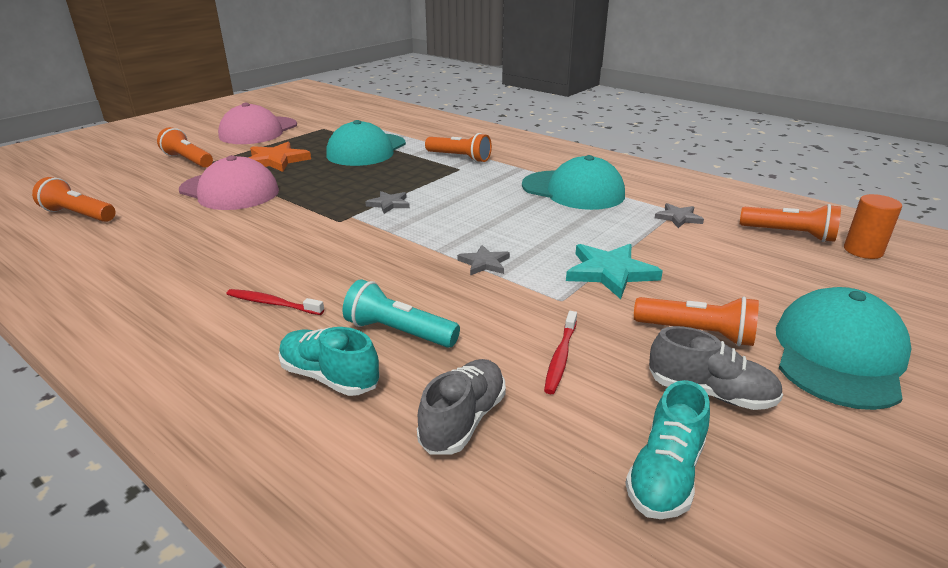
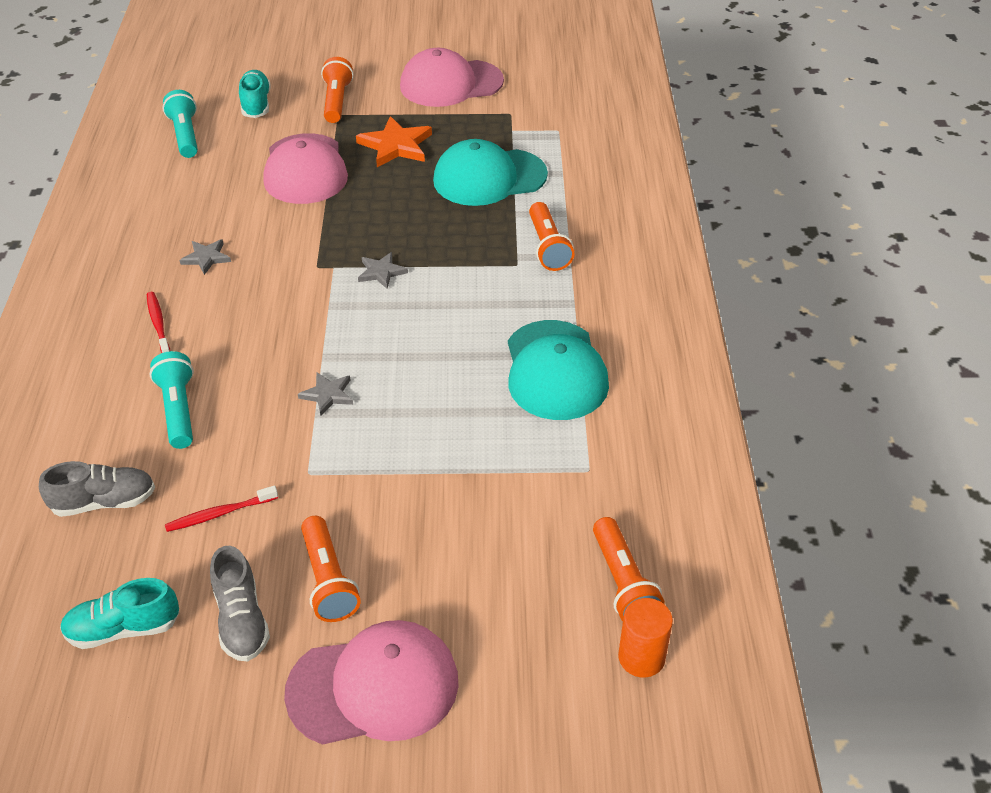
camera: 50 degrees right, 15 degrees up
orange flashlight [32,177,116,222] -> turquoise flashlight [162,90,198,158]
turquoise shoe [279,327,380,396] -> turquoise shoe moved to [239,70,271,118]
turquoise star [566,244,663,299] -> none
grey star [655,203,704,228] -> grey star moved to [179,239,231,275]
turquoise cap [776,287,911,410] -> pink cap [284,620,459,745]

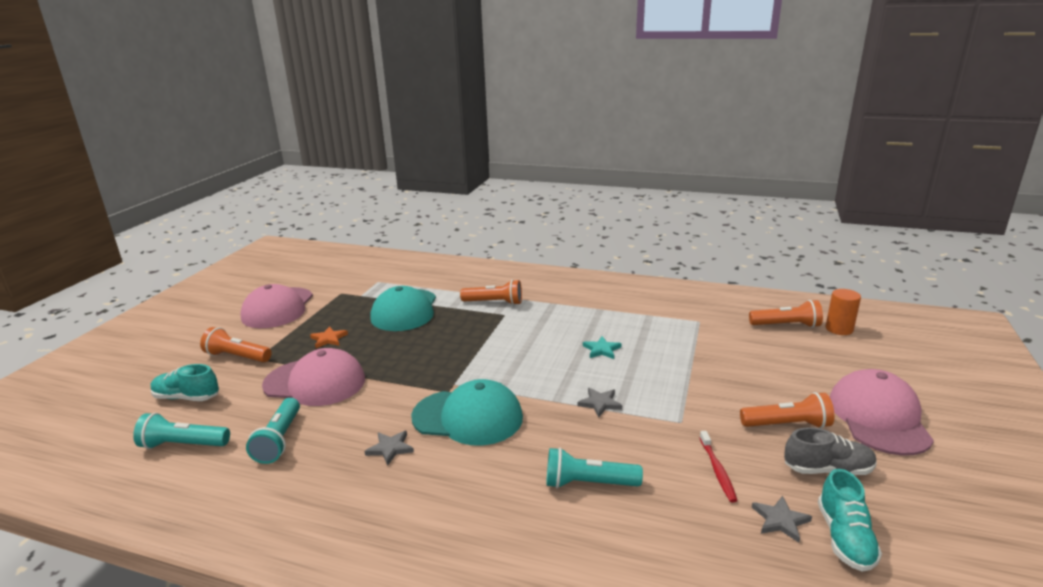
camera: 70 degrees left, 20 degrees down
grey shoe [39,461,155,517] -> none
red toothbrush [147,292,170,353] -> none
orange star [356,116,432,167] -> orange star [310,326,348,348], size x0.58
grey star [358,252,408,289] -> grey star moved to [752,496,812,543]
turquoise cap [508,320,609,420] -> turquoise cap moved to [411,379,523,446]
none -> turquoise flashlight [246,398,300,464]
none -> turquoise star [583,336,621,359]

